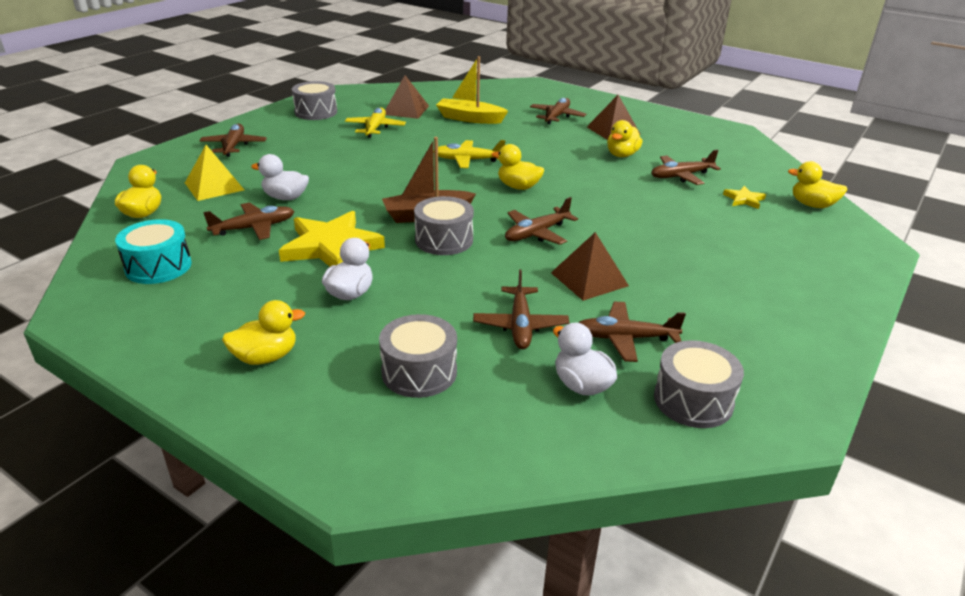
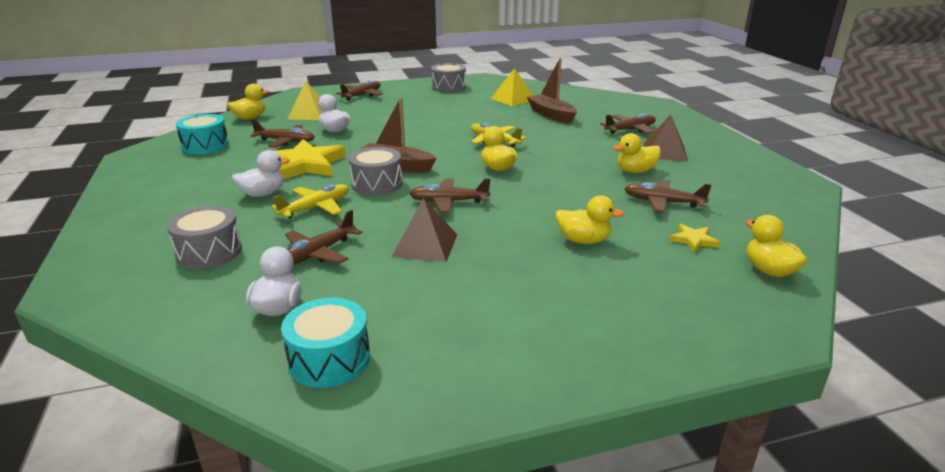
camera: 40 degrees right, 5 degrees down
yellow duck [222,300,305,365] -> yellow duck moved to [555,195,625,244]
yellow plane [345,107,406,138] -> yellow plane moved to [271,184,349,218]
brown pyramid [385,75,429,119] -> yellow pyramid [491,68,533,106]
yellow boat [436,56,508,124] -> brown boat [527,58,577,123]
brown plane [579,302,686,362] -> none
grey drum [654,340,744,428] -> turquoise drum [281,298,370,388]

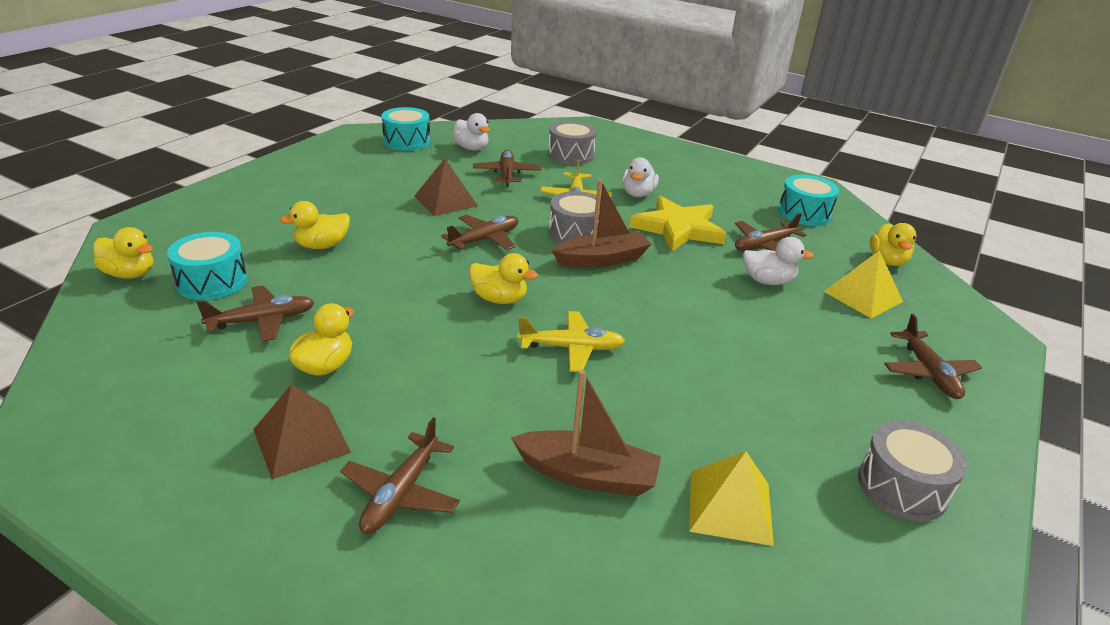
camera: 135 degrees right, 5 degrees up
yellow star [669,224,720,253] -> turquoise drum [167,232,247,300]

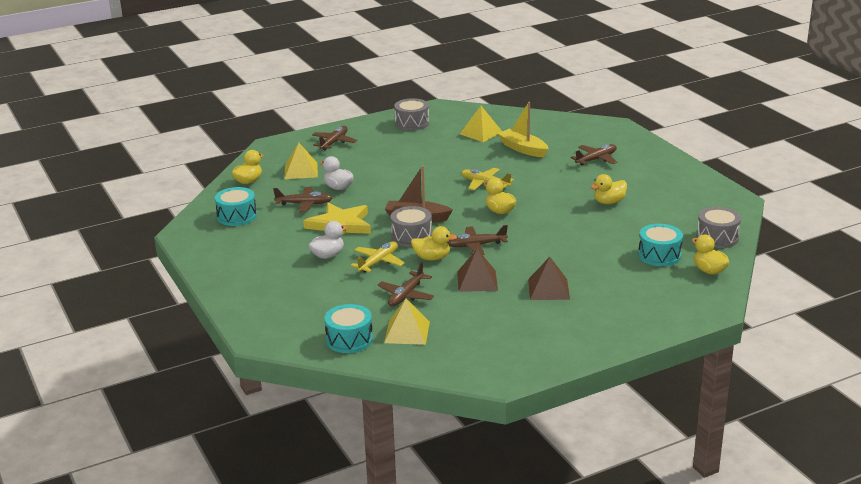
camera: 145 degrees left, 5 degrees down
brown plane [197,286,314,342] -> none
brown pyramid [253,384,351,479] -> brown pyramid moved to [528,257,570,300]
yellow duck [280,201,350,249] -> yellow duck moved to [411,226,457,260]
turquoise drum [382,107,430,151] -> turquoise drum moved to [324,304,373,353]
white duck [452,113,490,151] -> yellow pyramid [384,299,430,345]
brown boat [511,370,661,497] -> yellow boat [498,102,549,157]
grey drum [548,121,597,165] -> grey drum moved to [697,207,741,248]

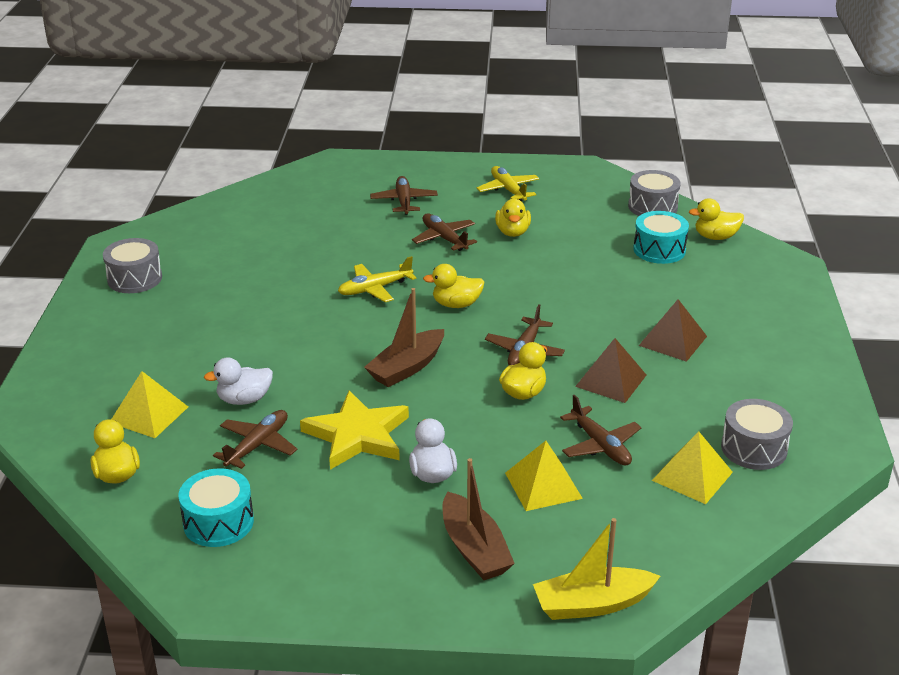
camera: 60 degrees left, 5 degrees up
brown plane [312,126,357,151] -> brown plane moved to [412,214,477,251]
turquoise drum [324,304,373,353] -> none
yellow plane [351,241,405,273] -> yellow plane moved to [476,166,539,202]
grey drum [391,206,432,247] -> grey drum moved to [721,399,793,470]
yellow pyramid [460,106,502,142] -> yellow pyramid moved to [505,441,583,511]
yellow boat [498,102,549,157] -> yellow boat moved to [533,518,661,620]
none -> brown boat [442,458,515,580]

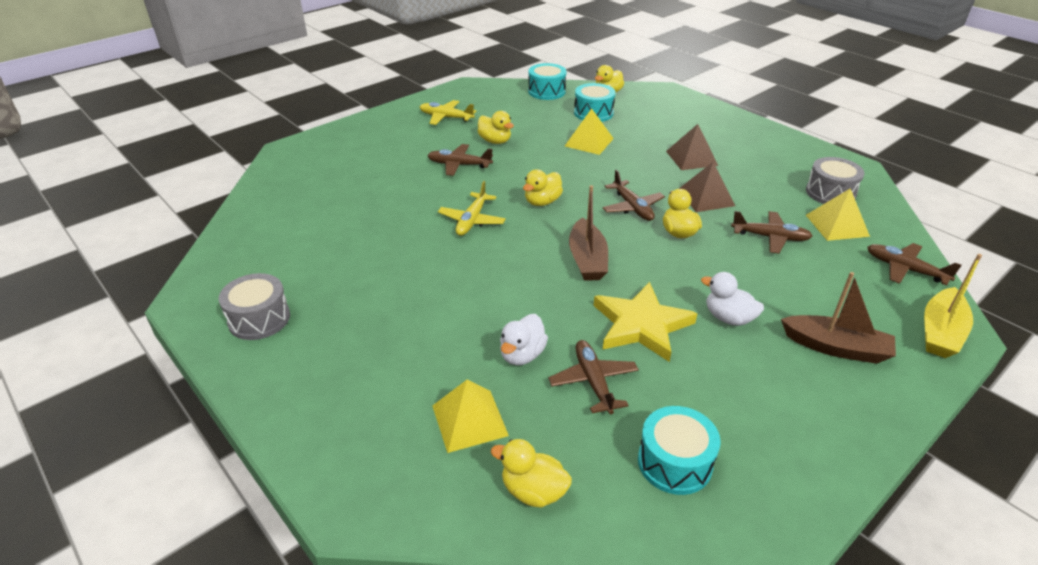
camera: 45 degrees left, 5 degrees up
brown plane [370,176,438,215] -> brown plane moved to [867,243,962,285]
yellow pyramid [505,441,583,511] -> yellow pyramid moved to [565,109,614,155]
grey drum [628,170,681,216] -> turquoise drum [528,63,566,100]

